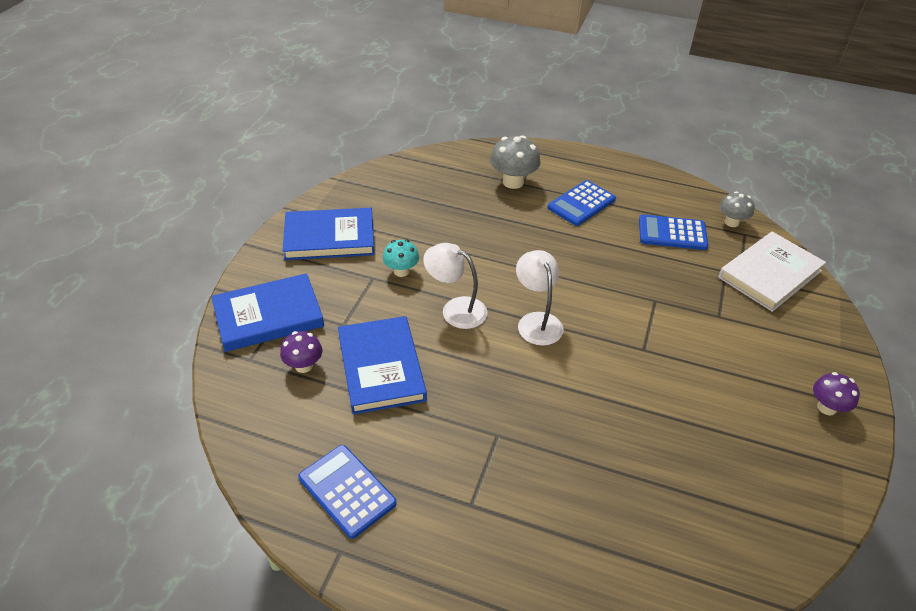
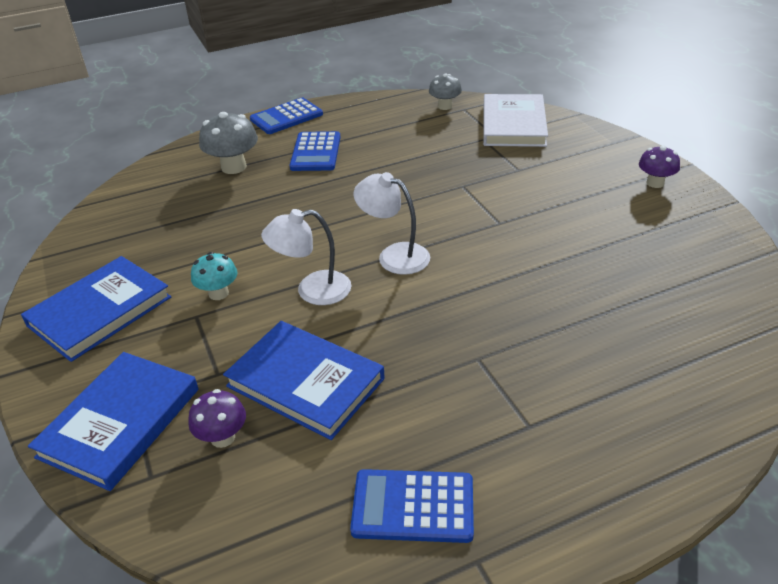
camera: 40 degrees left, 5 degrees down
blue calculator [639,214,708,250] -> blue calculator moved to [250,97,323,134]

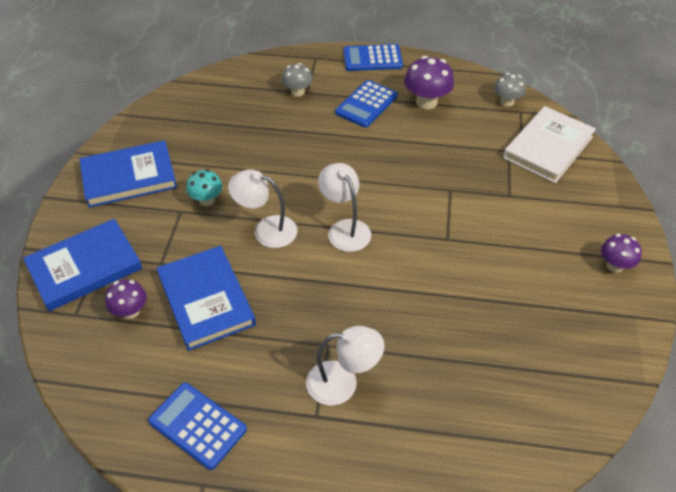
camera: 30 degrees right, 10 degrees up
grey mushroom [199,112,258,174] -> grey mushroom [282,63,313,97], size x0.64
none -> white lamp [306,326,384,406]
none -> purple mushroom [404,56,454,109]

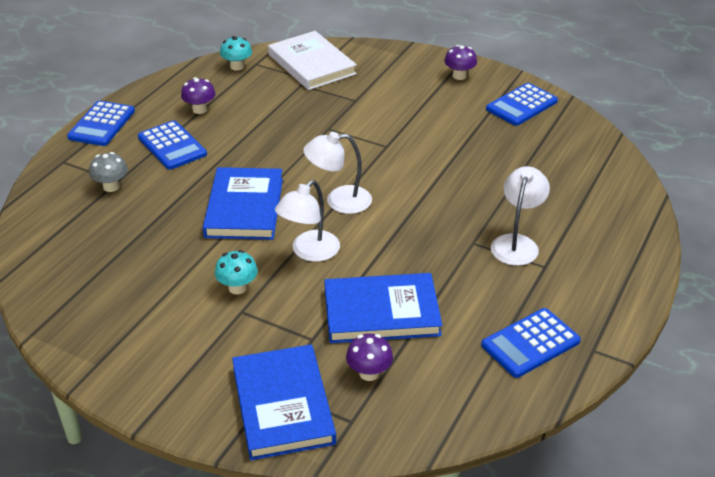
camera: 70 degrees left, 10 degrees down
blue book [79,140,177,208] -> blue book moved to [203,167,283,240]
purple mushroom [404,56,454,109] -> purple mushroom [181,77,216,114], size x0.64
grey mushroom [494,73,526,107] -> turquoise mushroom [220,36,252,71]
none -> blue calculator [486,83,558,126]

